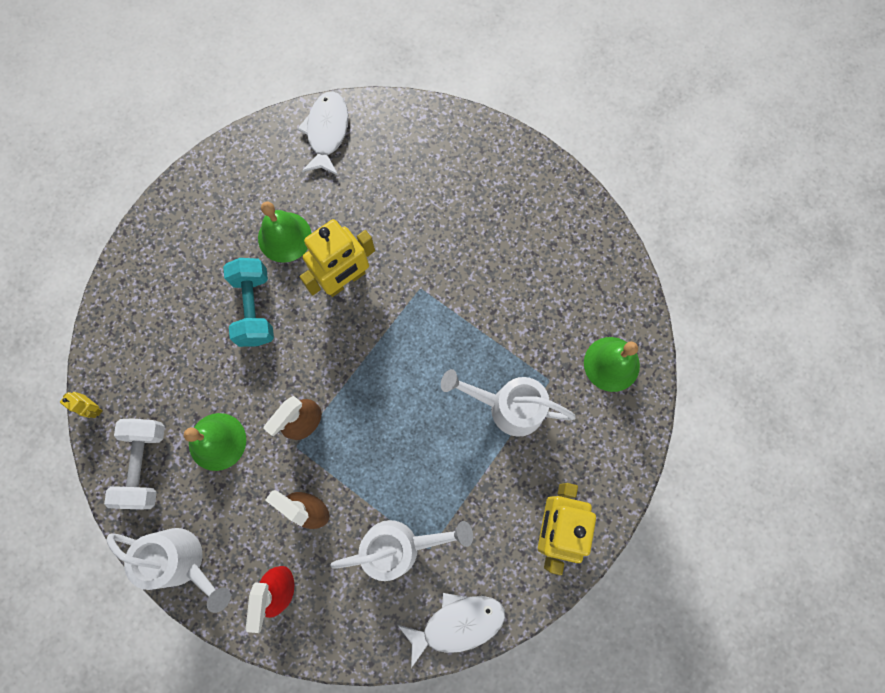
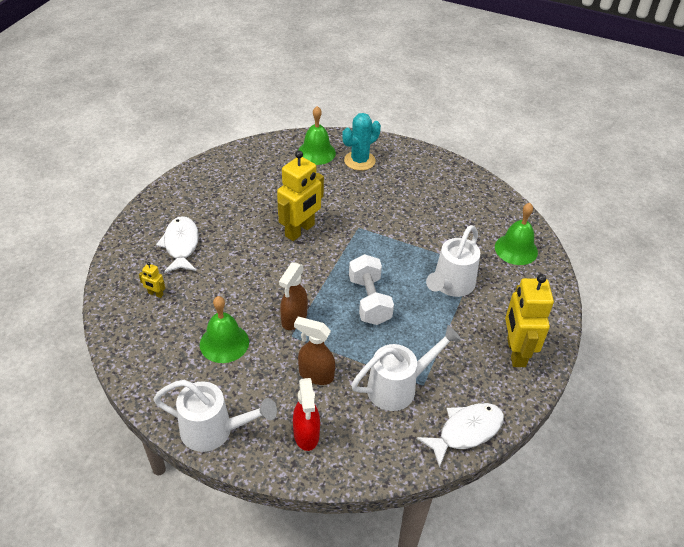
camera: 15 degrees left, 30 degrees down
yellow robot [60,392,103,418] -> yellow robot moved to [139,262,165,298]
white dumbbell [104,418,165,509] -> white dumbbell moved to [349,254,394,325]
turquoise dumbbell [223,258,274,347] -> none
green bell [258,201,311,263] -> green bell moved to [298,106,336,165]
white fish [297,91,348,175] -> white fish moved to [156,216,199,273]
white watering can [441,369,576,437] -> white watering can turned 60 degrees counterclockwise [426,225,480,297]
none -> turquoise cactus [342,113,381,171]

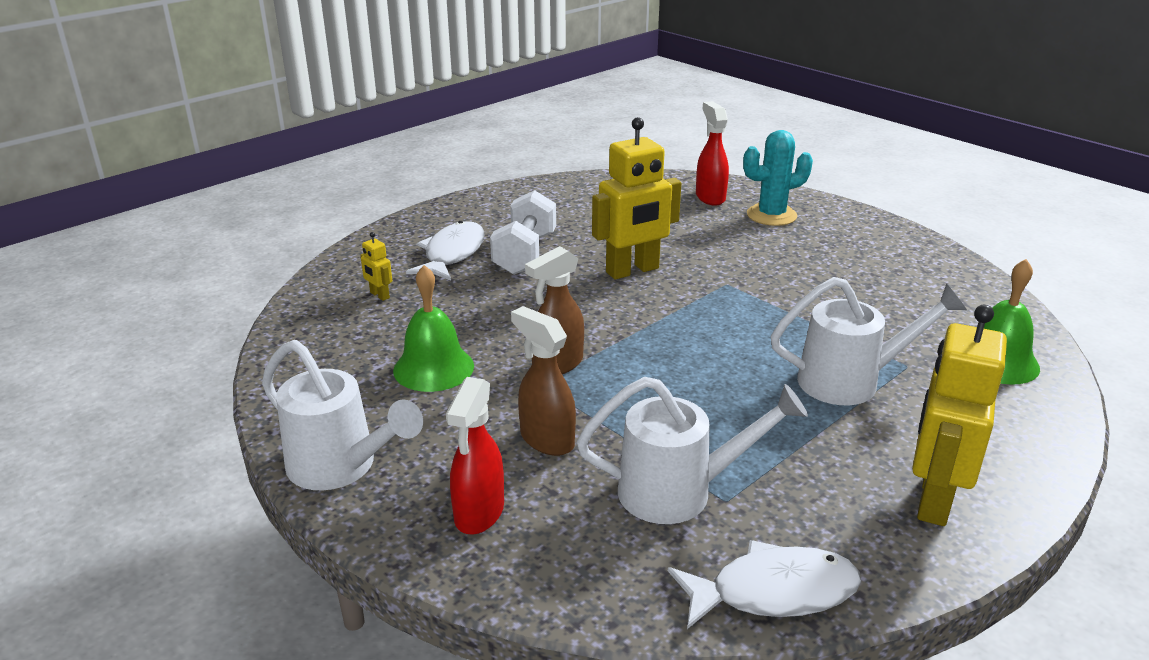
camera: 25 degrees right, 15 degrees down
green bell [298,106,336,165] -> red spray bottle [696,101,729,206]
white dumbbell [349,254,394,325] -> white dumbbell moved to [490,190,556,275]
white watering can [426,225,480,297] -> white watering can turned 150 degrees counterclockwise [771,277,967,405]

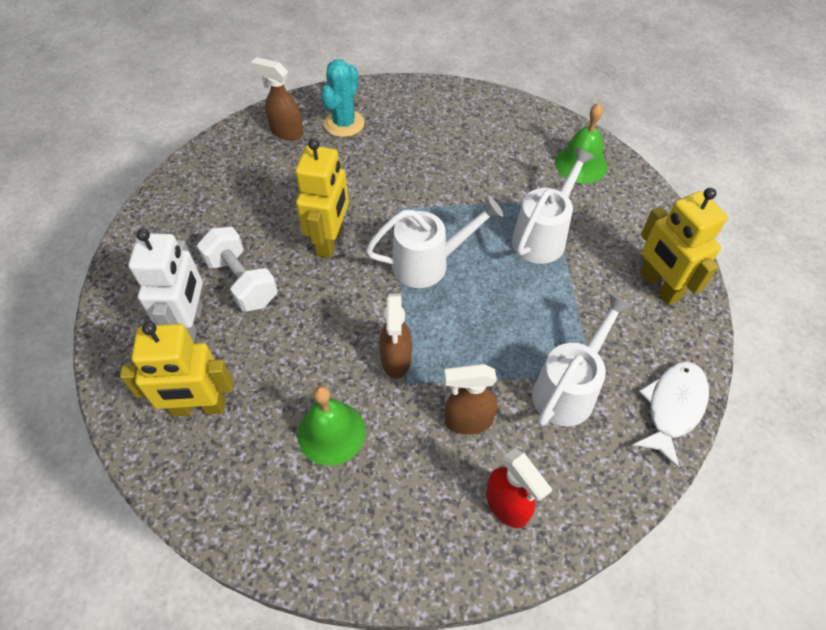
camera: 50 degrees left, 25 degrees up
white watering can [262,340,423,490] -> white watering can moved to [366,197,503,288]
yellow robot [360,232,392,301] -> yellow robot [120,322,233,416], size x2.36
white fish [406,221,485,281] -> white robot [128,229,203,344]
red spray bottle [696,101,729,206] -> brown spray bottle [251,57,304,140]

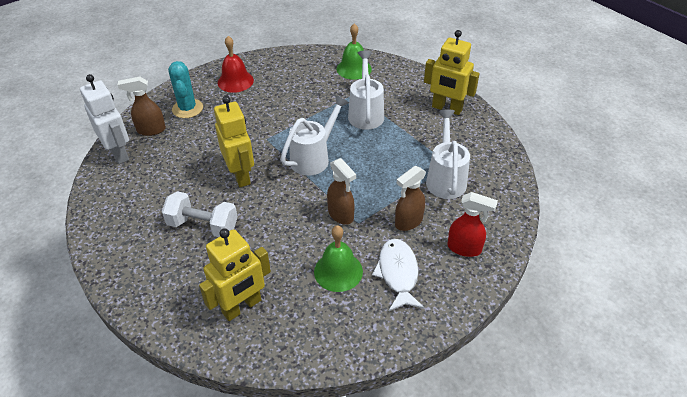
camera: 35 degrees left, 10 degrees down
white robot [128,229,203,344] -> white robot moved to [80,74,129,164]
white fish [633,362,709,469] -> white fish moved to [372,239,424,311]
none -> red bell [218,36,254,93]

